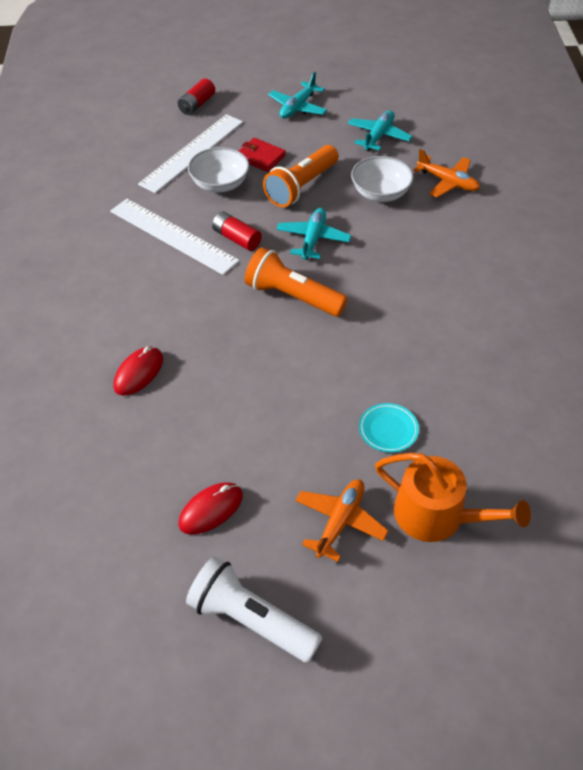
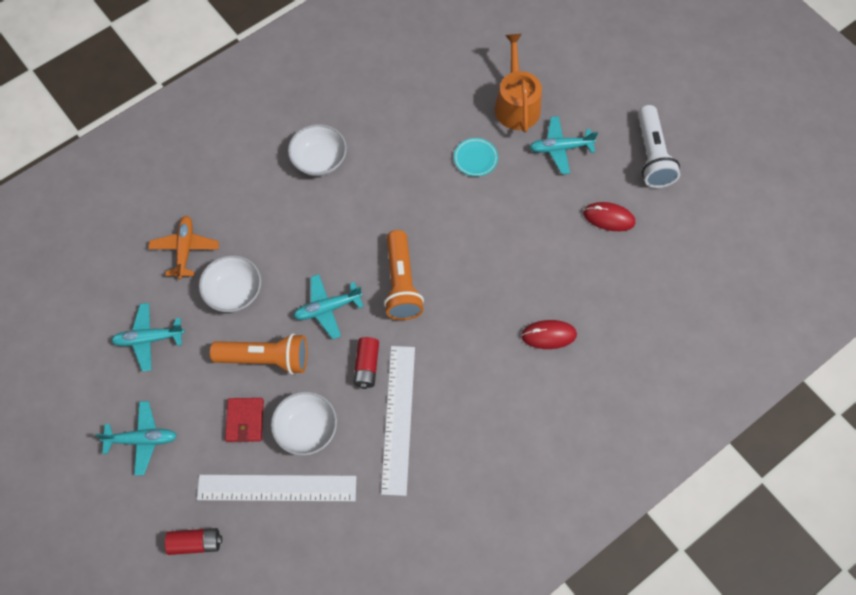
camera: 125 degrees left, 15 degrees up
orange plane [295,479,389,562] -> turquoise plane [529,116,598,174]
none -> white bowl [288,124,347,176]

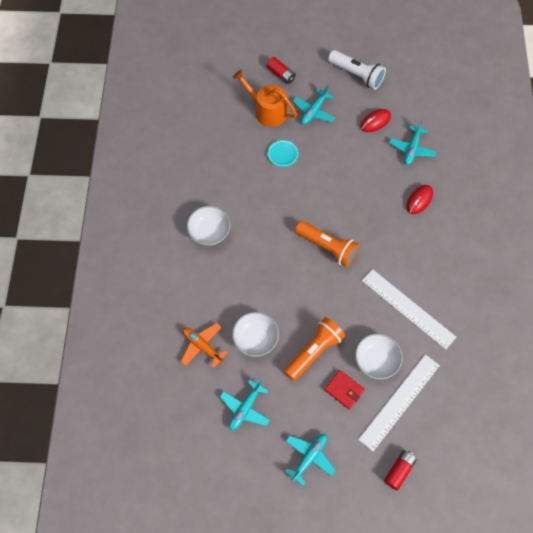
camera: 50 degrees left, 0 degrees up
turquoise plane [293,274,364,339] -> turquoise plane moved to [389,121,437,165]
red battery [353,337,379,389] -> red battery moved to [267,57,296,84]

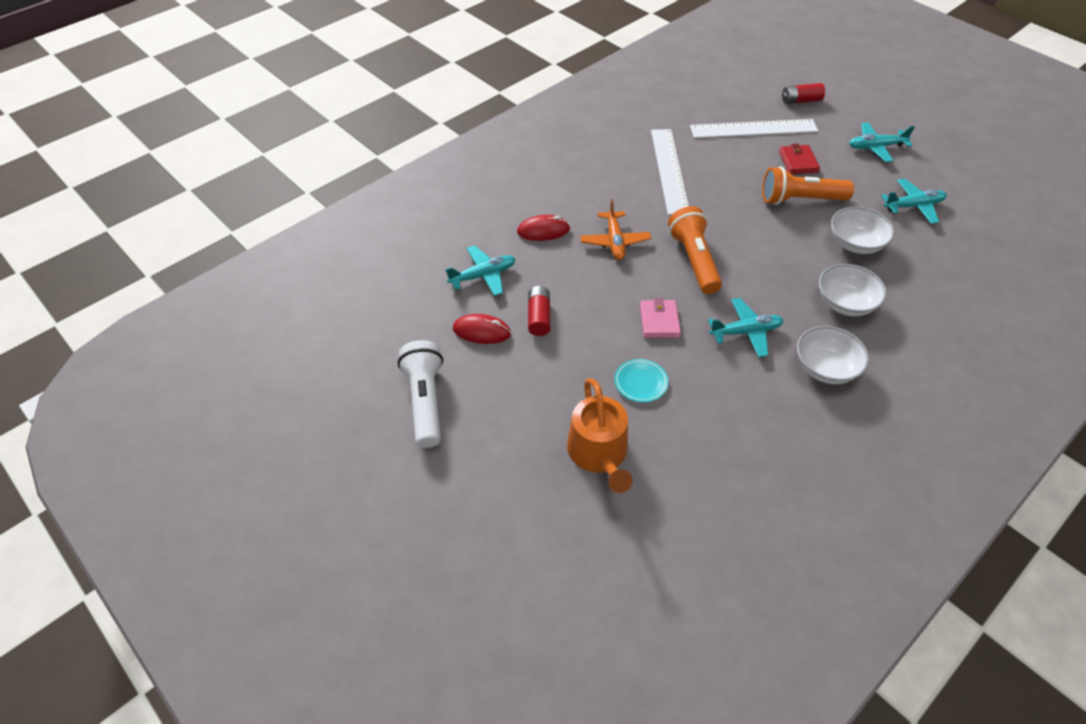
camera: 135 degrees left, 15 degrees down
orange plane [181,323,228,368] -> orange plane moved to [580,199,651,260]
red battery [267,57,296,84] -> red battery moved to [528,286,550,336]
turquoise plane [293,85,335,125] -> turquoise plane moved to [708,298,784,357]
white bowl [355,334,403,379] -> white bowl moved to [819,264,887,316]
none -> pink wallet [640,298,681,338]

